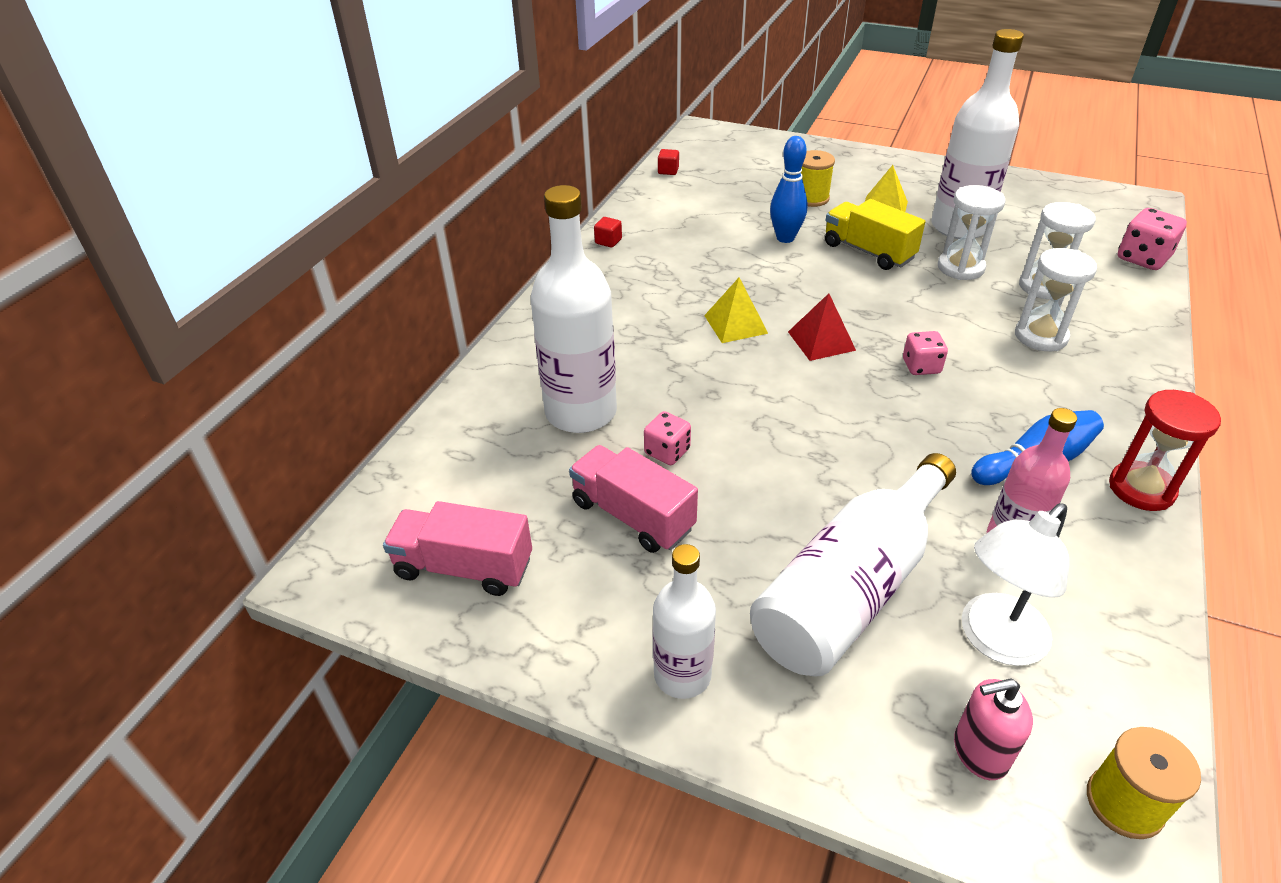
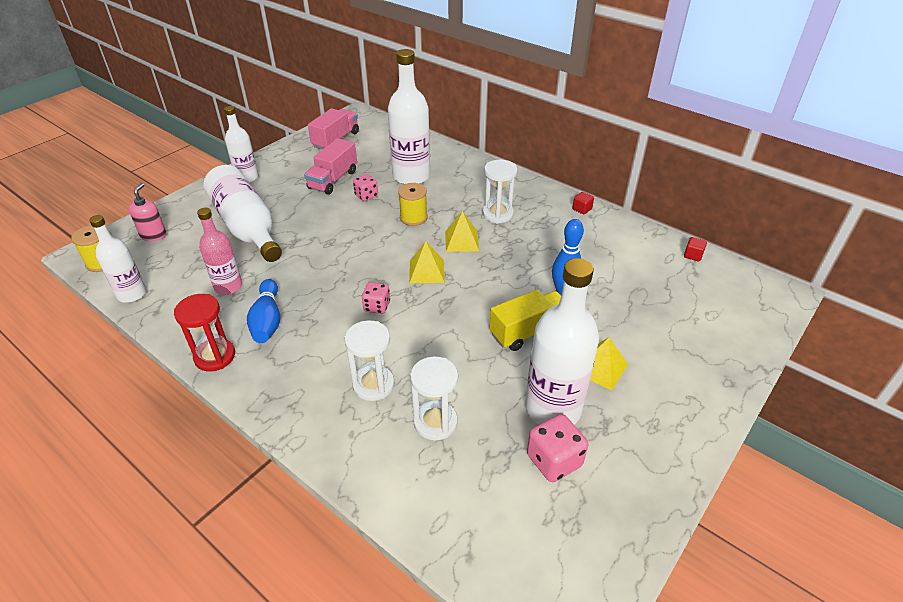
camera: 105 degrees right, 0 degrees up
pink truck [569,445,698,553] -> pink truck turned 150 degrees clockwise [304,138,357,195]
red pyramid [788,293,856,361] -> yellow pyramid [409,241,445,283]
yellow spool [801,150,835,207] -> yellow spool moved to [398,183,428,226]
white hourglass [938,185,1005,280] -> white hourglass moved to [483,160,517,224]
white lamp [962,503,1069,666] -> none
pink dice [1118,208,1187,270] -> pink dice moved to [527,414,588,482]
none -> white bottle [89,215,147,303]

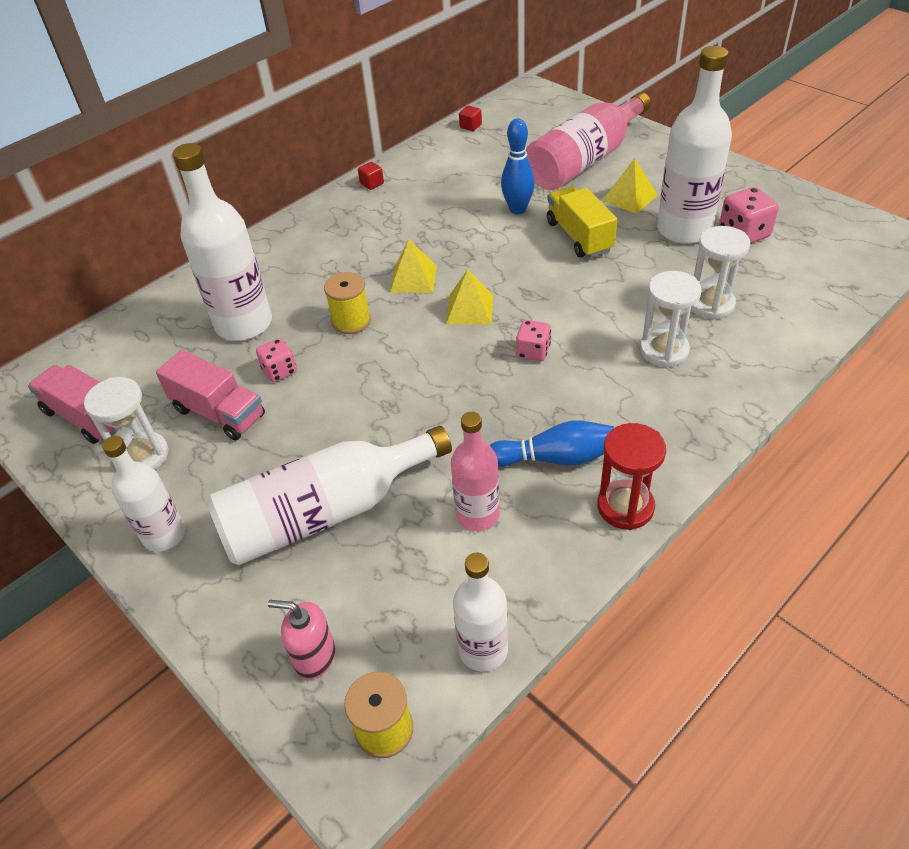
camera: 80 degrees left, 5 degrees up
white hourglass [483,160,517,224] -> white hourglass moved to [84,377,168,470]
none -> pink bottle [526,92,651,190]

